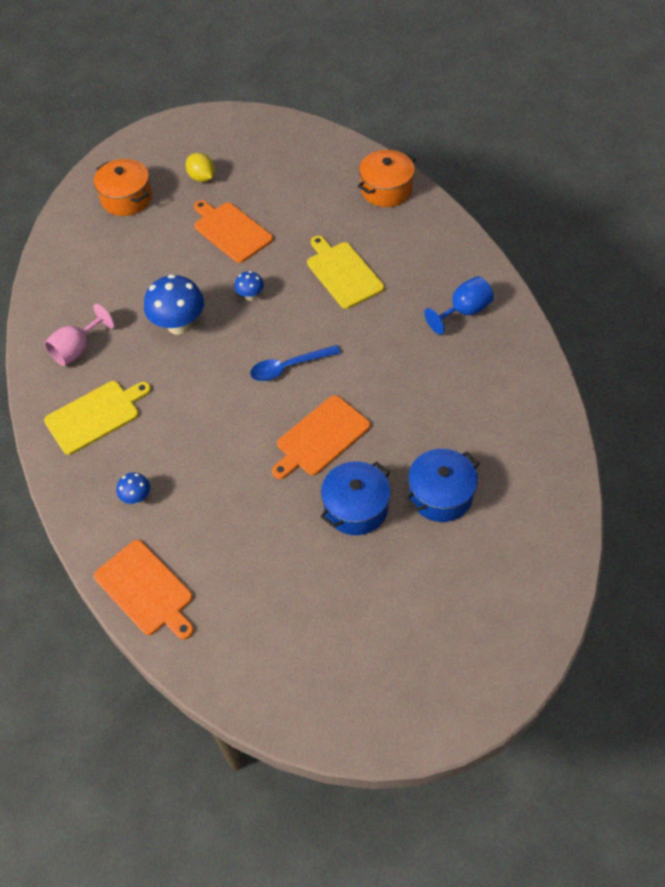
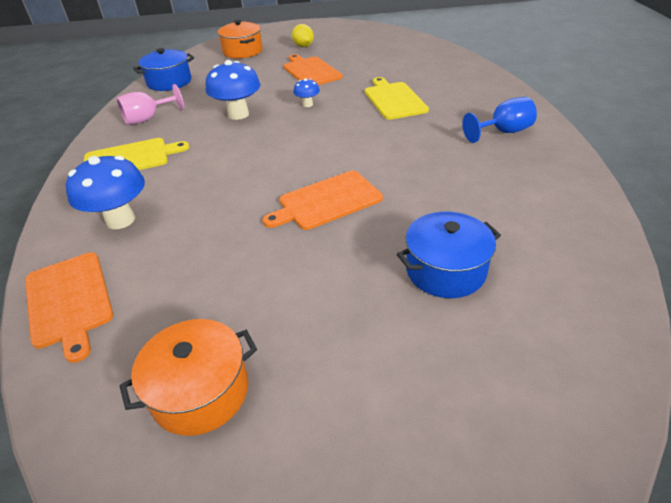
camera: 15 degrees right, 15 degrees down
blue mushroom [117,473,150,504] -> blue mushroom [66,156,145,229], size x1.99
blue spoon [250,345,341,381] -> none
blue pot [320,461,391,535] -> blue pot moved to [133,48,194,91]
orange pot [358,150,415,207] -> orange pot moved to [120,319,257,436]

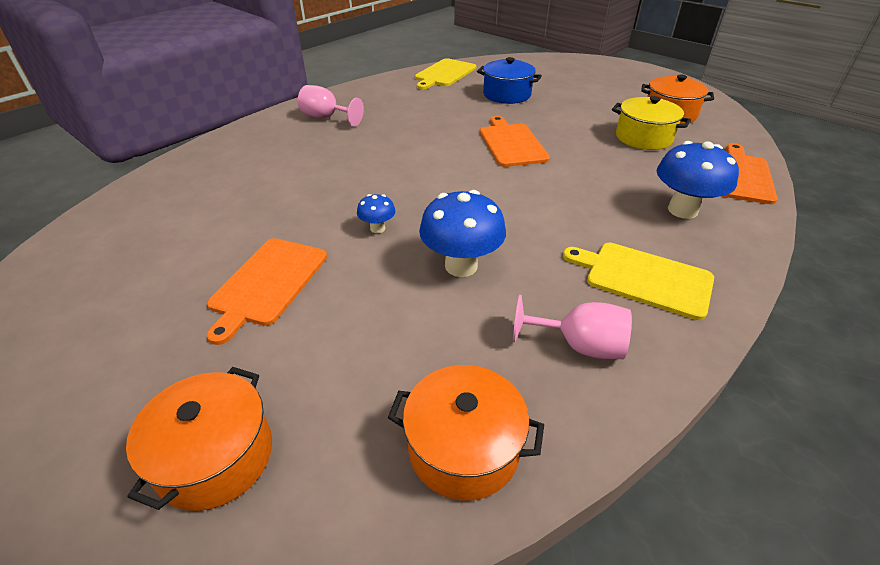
camera: 135 degrees left, 0 degrees up
blue pot [133,48,194,91] -> orange pot [388,365,544,501]
orange cutting board [263,171,383,230] -> orange cutting board turned 120 degrees counterclockwise [480,116,550,167]
yellow lemon [292,24,314,47] -> none
yellow cutting board [365,77,429,120] -> yellow cutting board moved to [415,58,476,89]
blue goblet [462,97,537,143] -> pink goblet [298,85,364,126]
none -> yellow pot [612,96,691,150]

